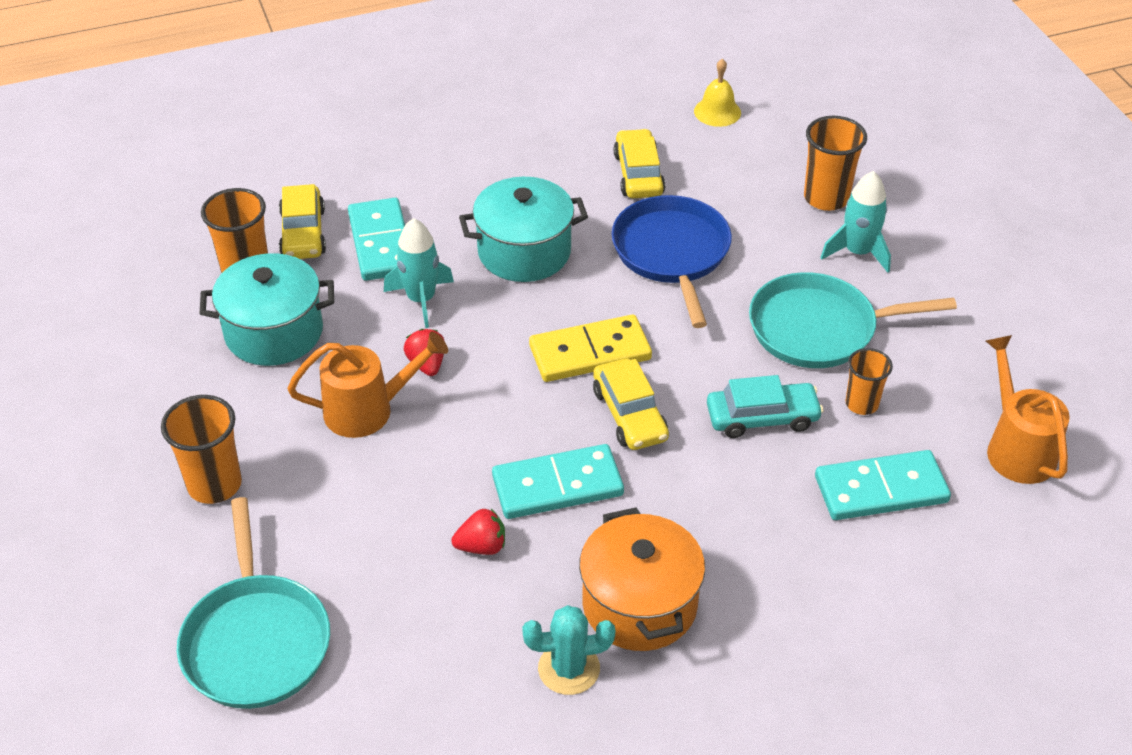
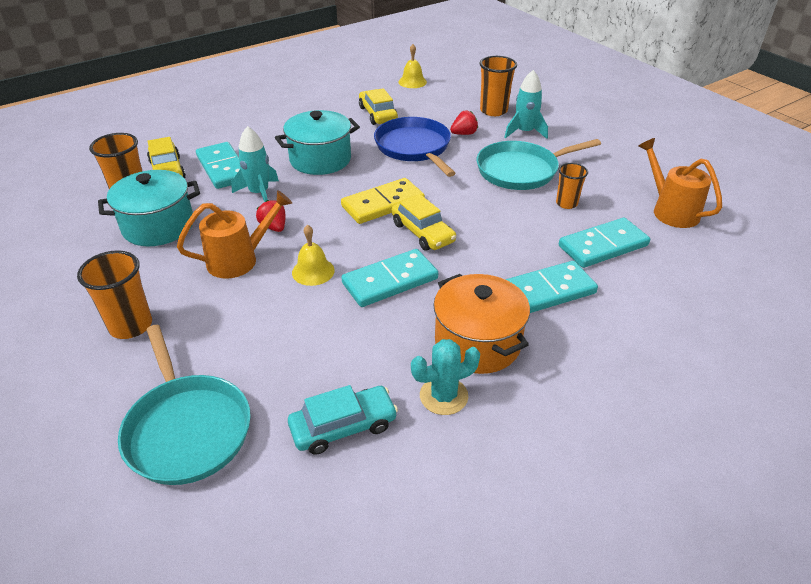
camera: 15 degrees left, 5 degrees down
red strawberry [451,509,505,555] -> red strawberry moved to [450,111,478,135]
turquoise car [707,375,823,438] -> turquoise car moved to [288,385,398,455]
none -> yellow bell [292,225,335,286]
none -> turquoise domino [505,261,598,313]

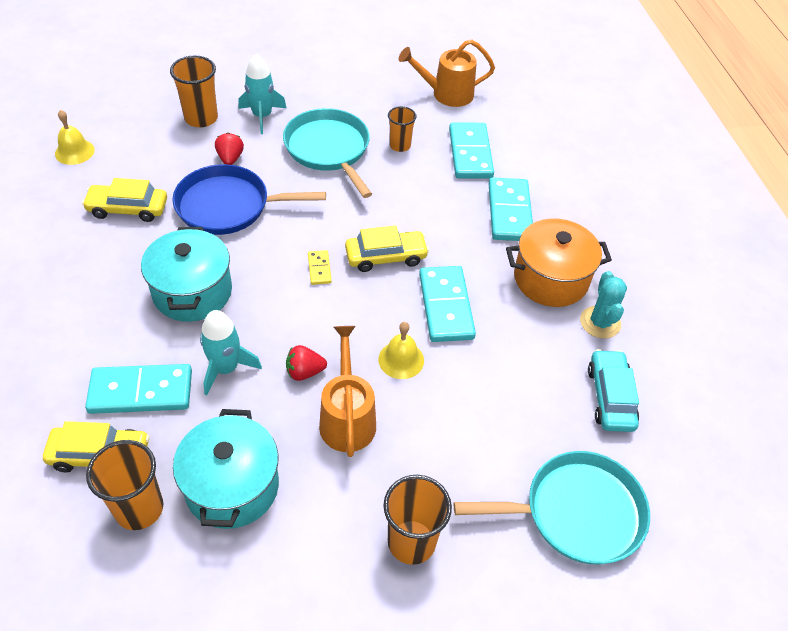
camera: 70 degrees left, 10 degrees up
yellow domino [341,178,425,224] -> yellow domino [308,250,332,285], size x0.48
turquoise pan [477,139,601,190] -> turquoise pan turned 150 degrees clockwise [283,108,372,198]

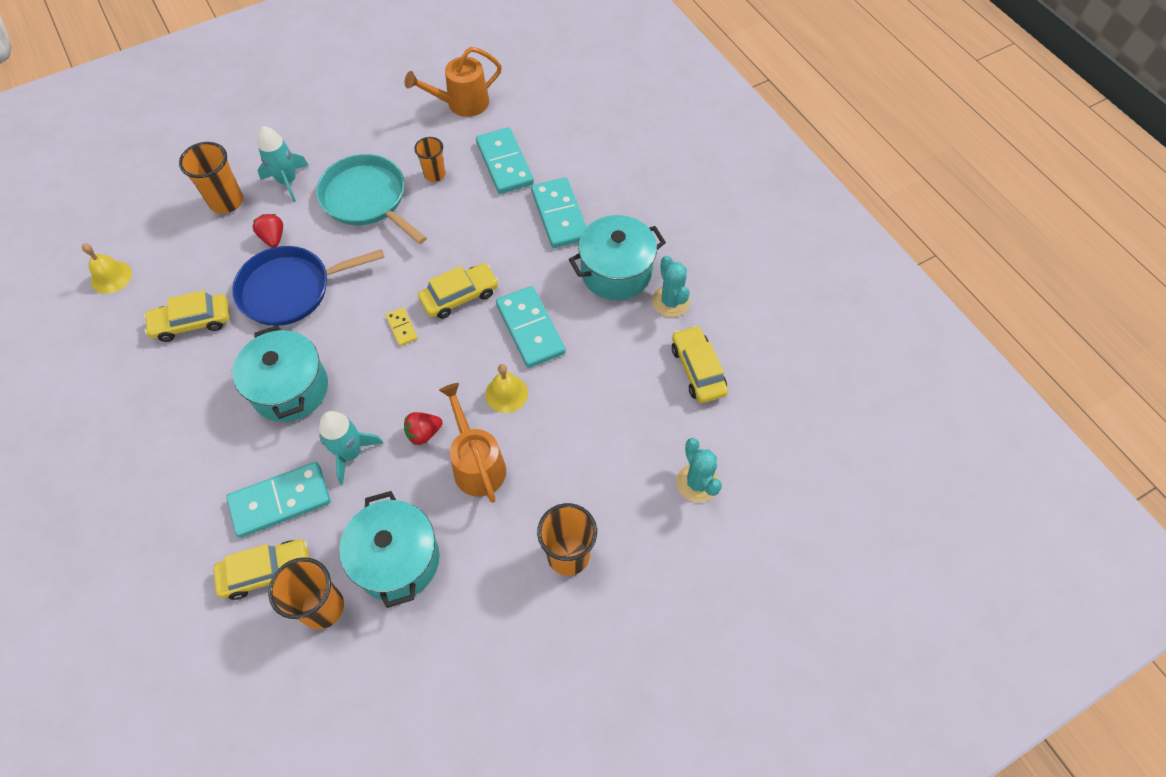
camera: 15 degrees left, 10 degrees up
turquoise pan [454,451,650,564] -> turquoise cactus [677,438,722,503]
orange pot [506,218,612,307] -> turquoise pot [569,215,666,300]
turquoise car [588,349,639,432] -> yellow car [672,326,728,403]

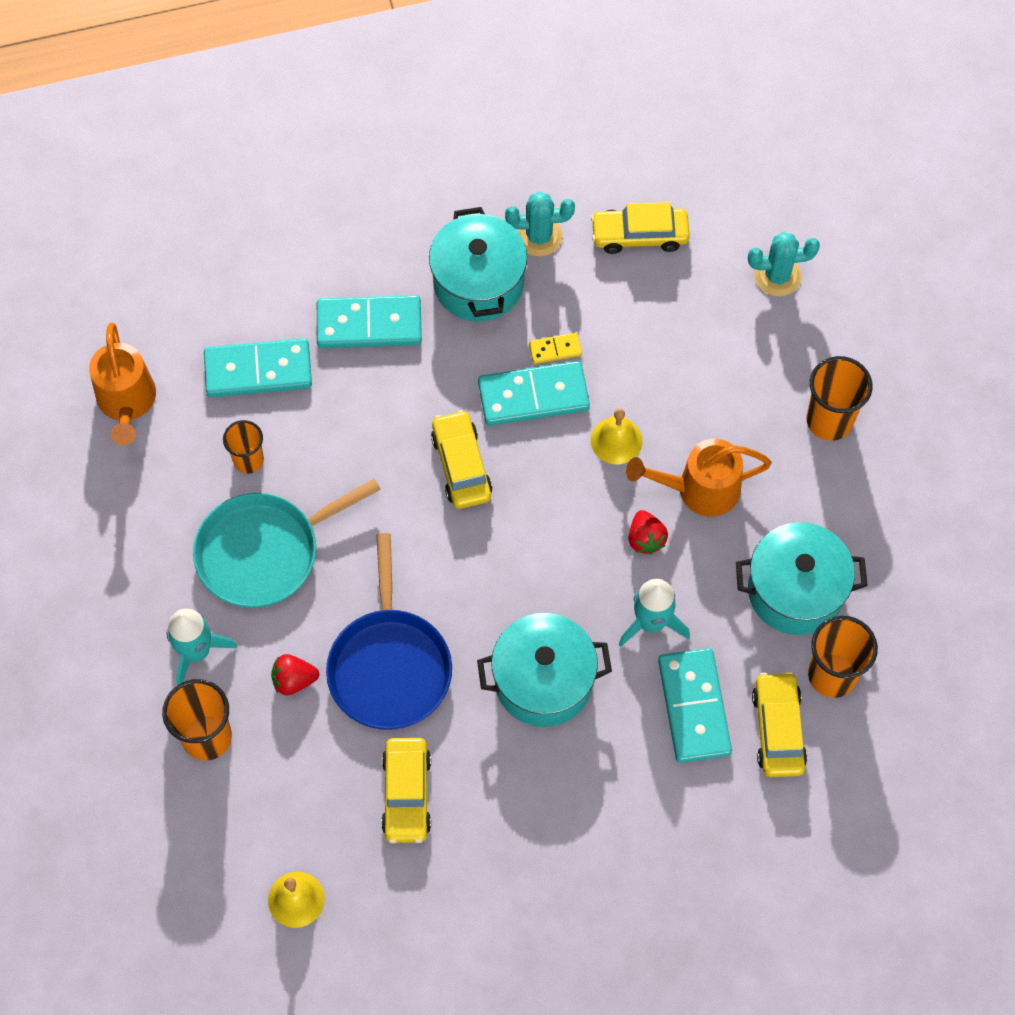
camera: 75 degrees left, 5 degrees up
yellow domino [385,307,418,346] -> yellow domino moved to [529,333,582,364]

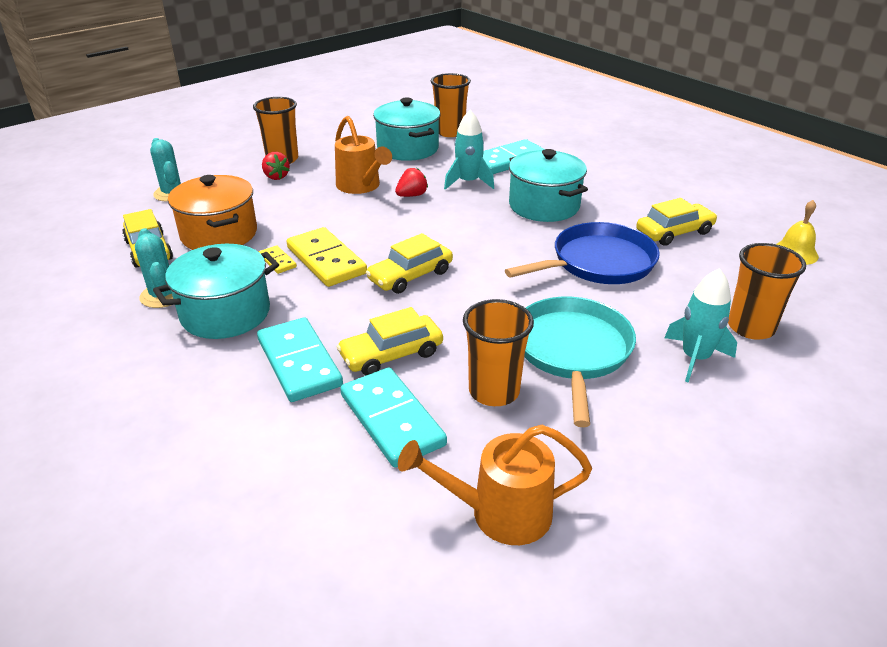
camera: 115 degrees left, 30 degrees down
orange watering can [89,322,156,445] -> orange watering can turned 150 degrees counterclockwise [398,425,592,545]
turquoise pan [193,478,381,608] -> turquoise pan turned 120 degrees counterclockwise [524,297,636,427]
orange cup [223,420,264,474] -> orange cup [463,299,534,406], size x1.56
red strawberry [271,654,319,695] -> red strawberry moved to [262,152,290,180]
turquoise domino [478,361,590,426] -> yellow domino [287,227,367,287]
yellow bell [591,408,643,464] -> none
yellow car [752,672,807,777] -> yellow car moved to [337,307,443,375]
none -> orange pot [168,175,257,250]

